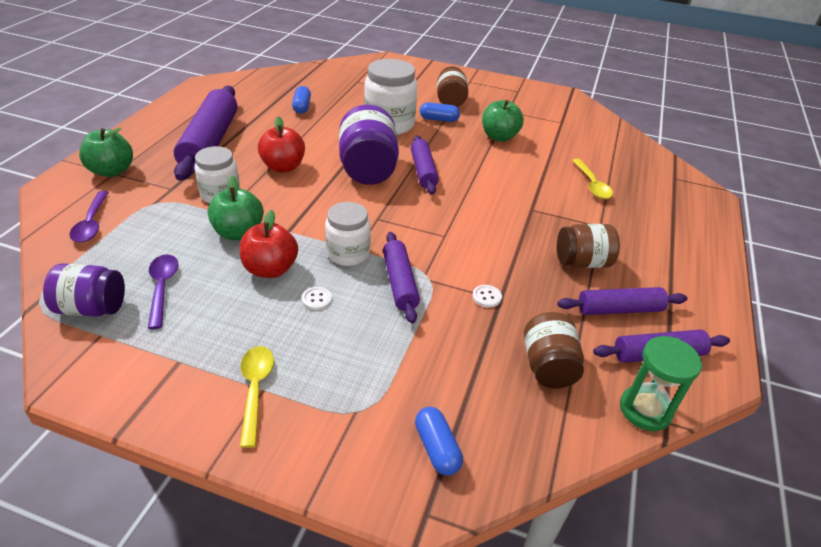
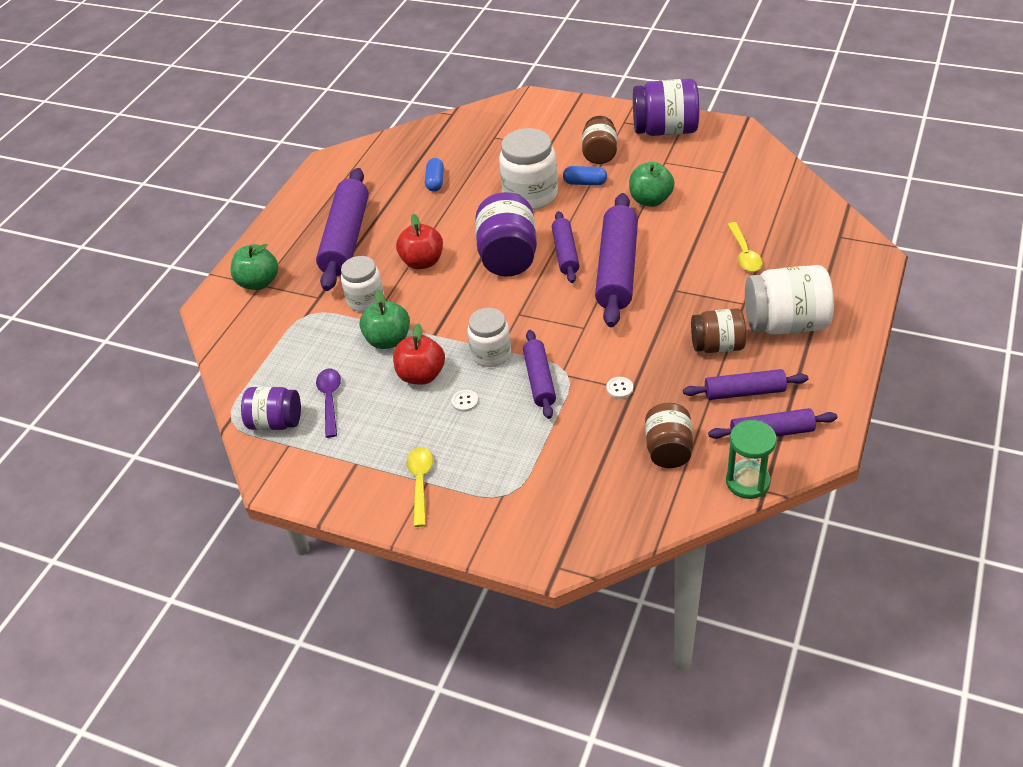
camera: 10 degrees right, 5 degrees up
purple spoon [69,191,109,243] -> none
blue capsule [415,407,463,476] -> none
none -> purple rolling pin [595,193,638,327]
none -> purple jar [633,79,699,136]
none -> white jar [745,265,834,335]

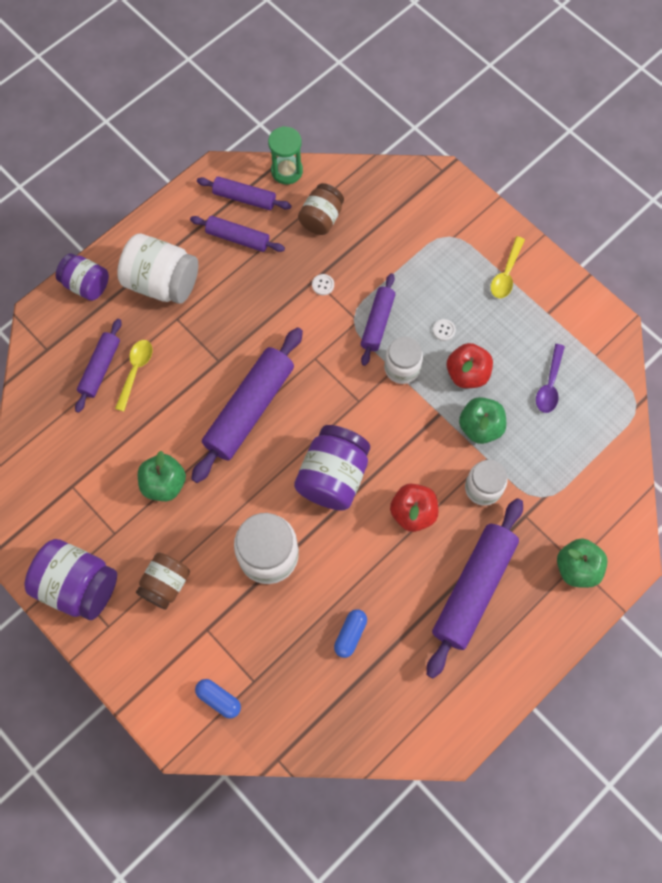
camera: 160 degrees left, 25 degrees up
purple jar [241,387,301,430] -> purple jar moved to [56,253,109,301]
purple rolling pin [552,211,579,283] -> purple rolling pin moved to [75,319,122,413]
blue capsule [563,166,607,185] -> blue capsule moved to [195,679,241,718]
brown jar [691,308,746,353] -> none

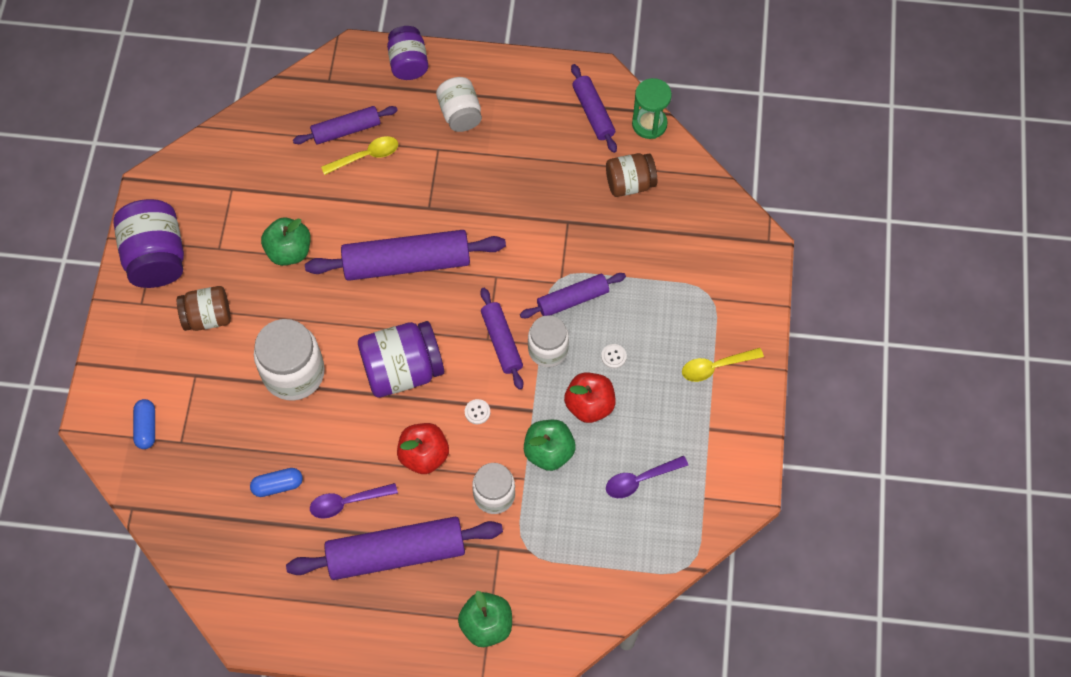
camera: 50 degrees right, 5 degrees down
white jar [117,233,198,304] -> white jar [436,77,482,132], size x0.64
purple rolling pin [190,216,285,252] -> purple rolling pin moved to [480,288,523,390]
white button [312,274,334,295] -> white button moved to [465,399,490,424]
none -> purple spoon [310,483,398,519]

